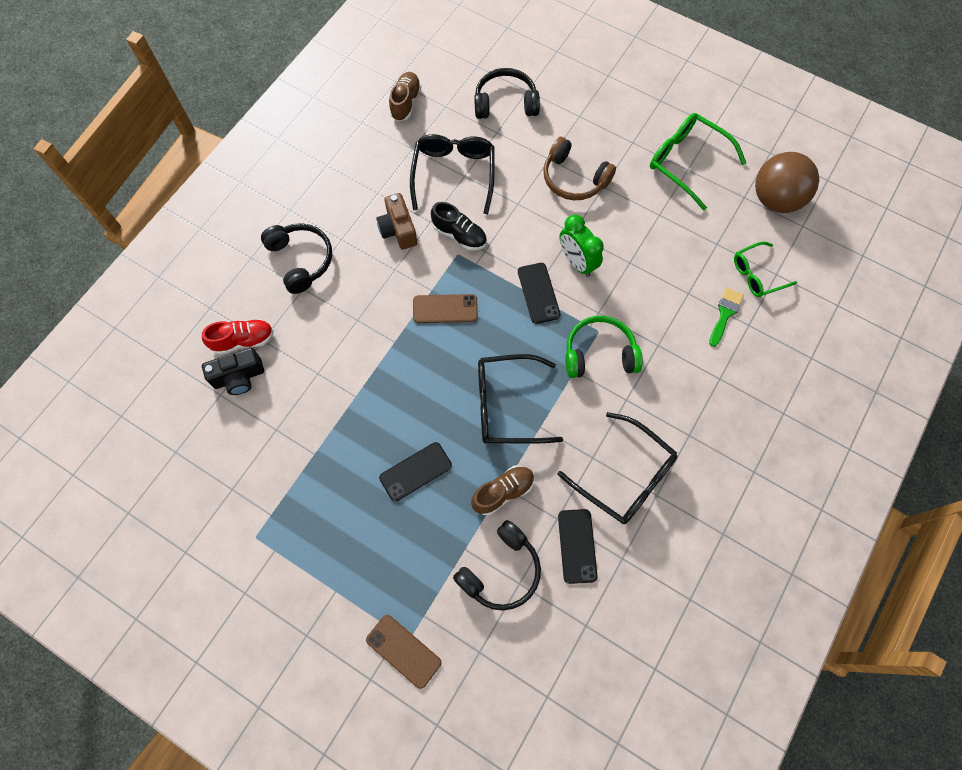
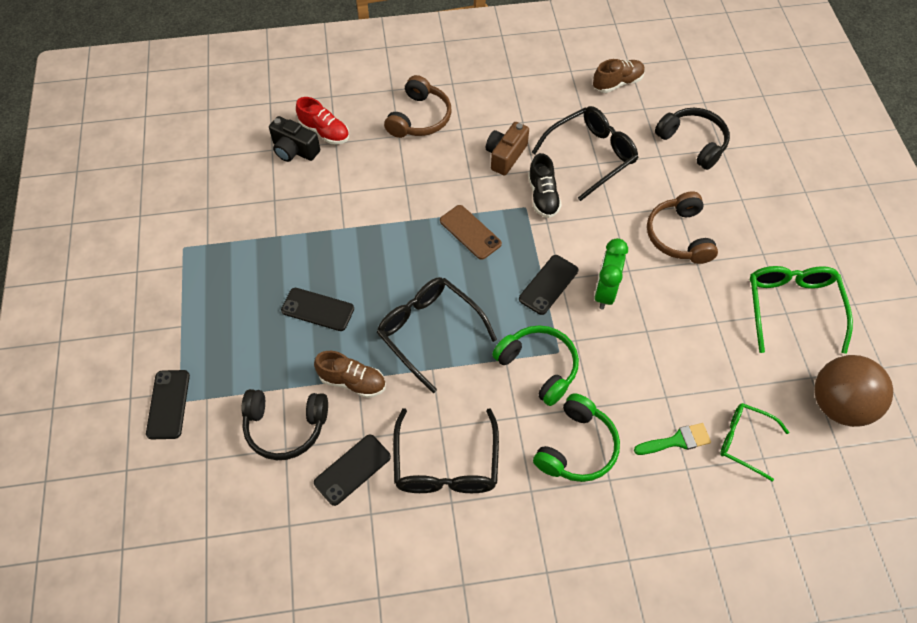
camera: 50 degrees right, 10 degrees down
black headphones [261,223,332,294] -> brown headphones [384,75,451,138]
brown phone [366,615,442,689] -> black phone [146,370,190,439]
none -> green headphones [533,393,620,482]

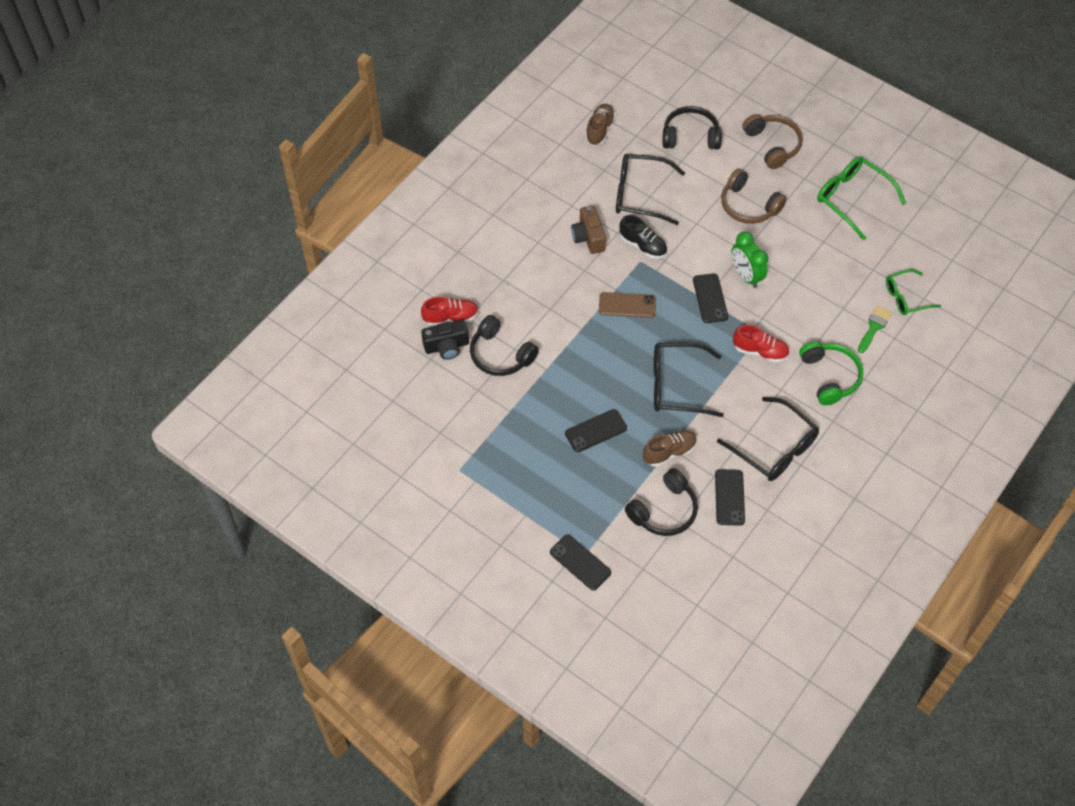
camera: 45 degrees left, 0 degrees up
brown headphones [384,75,451,138] -> brown headphones moved to [743,114,803,169]
green headphones [492,325,579,406] -> red shoe [733,325,789,363]
black glasses [531,106,639,201] -> black glasses turned 90 degrees counterclockwise [616,154,685,225]
brown ball [814,355,893,427] -> none
none -> black headphones [470,315,539,376]

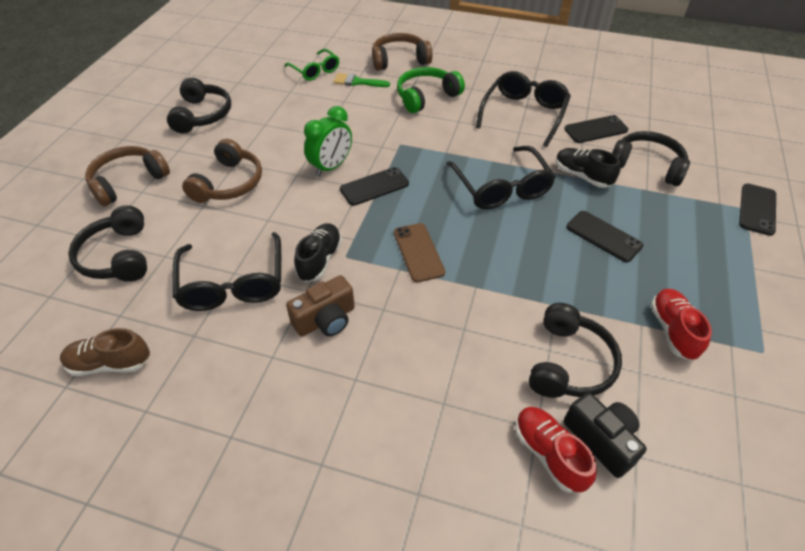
camera: 110 degrees left, 10 degrees down
brown shoe [643,430,697,467] -> black shoe [556,148,620,188]
red shoe [733,325,789,363] -> red shoe moved to [651,289,712,361]
green glasses [817,157,906,241] -> black headphones [167,77,231,133]
none -> brown headphones [372,33,433,71]

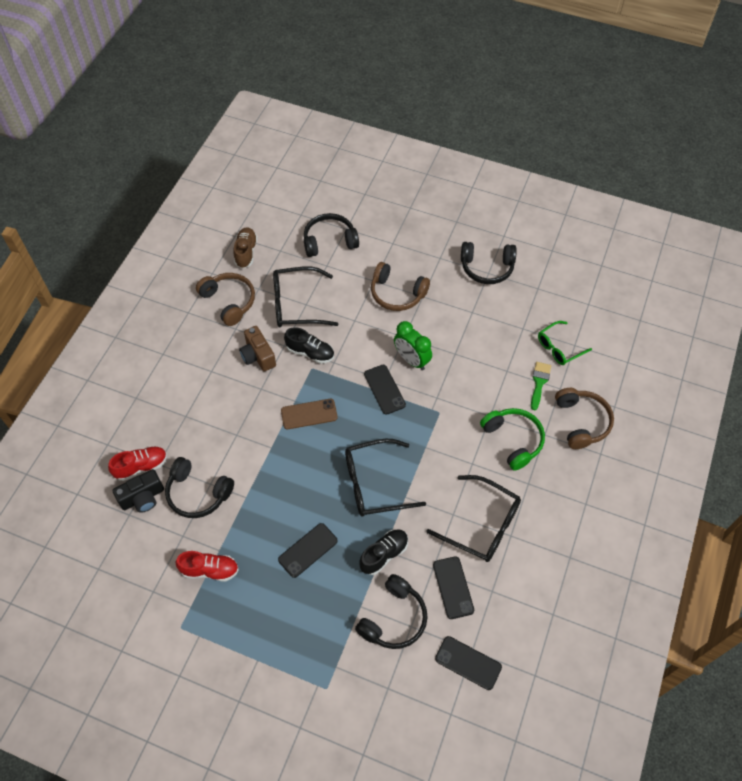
camera: 95 degrees right, 10 degrees up
brown headphones [85,146,170,207] -> brown headphones moved to [196,273,255,326]
black phone [739,184,776,236] -> black phone moved to [435,636,502,690]

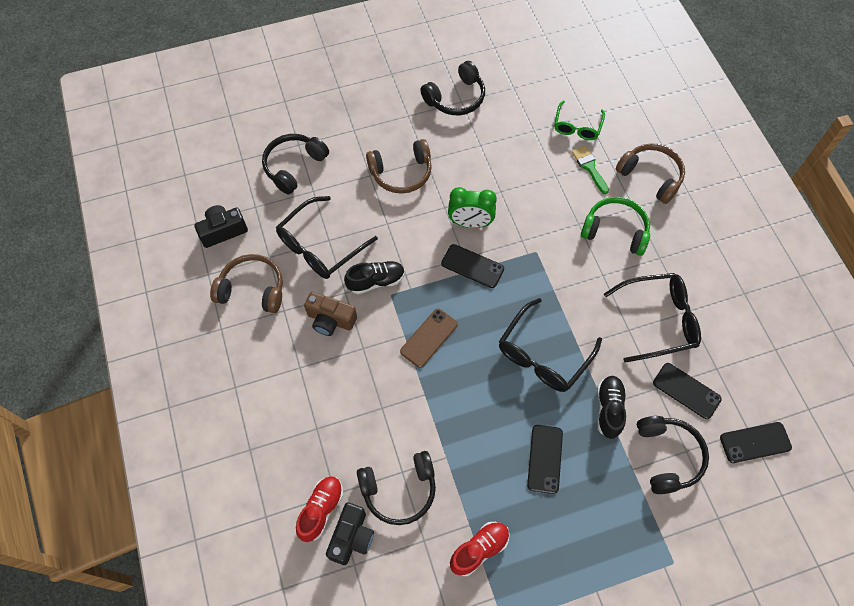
camera: 40 degrees left, 5 degrees up
brown shoe [234,227,258,268] -> black camera [194,205,248,248]

